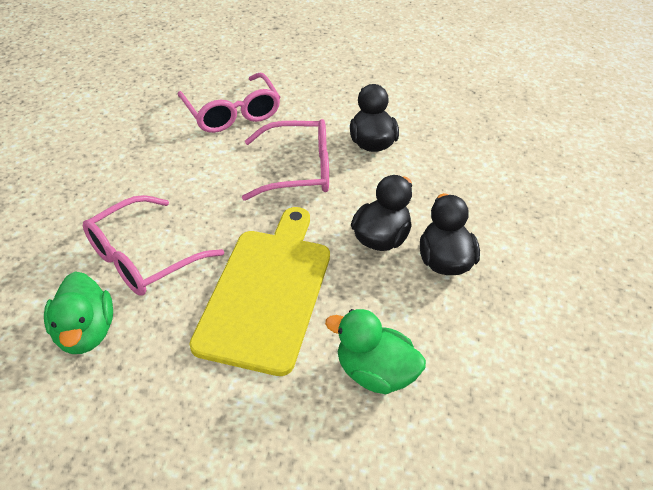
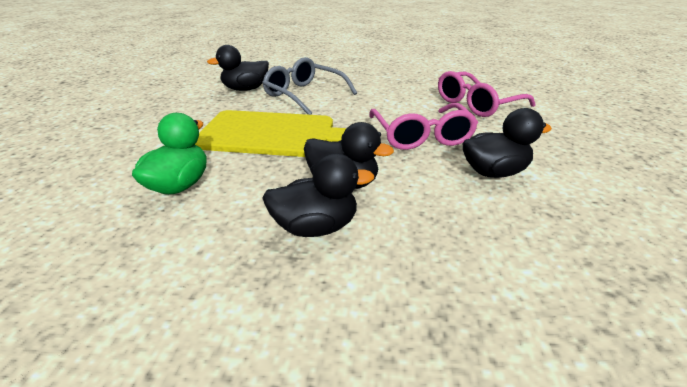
camera: 85 degrees right, 10 degrees down
green duck [44,271,113,354] -> black duck [207,45,269,91]
pink glasses [83,195,224,296] -> grey glasses [262,57,357,115]

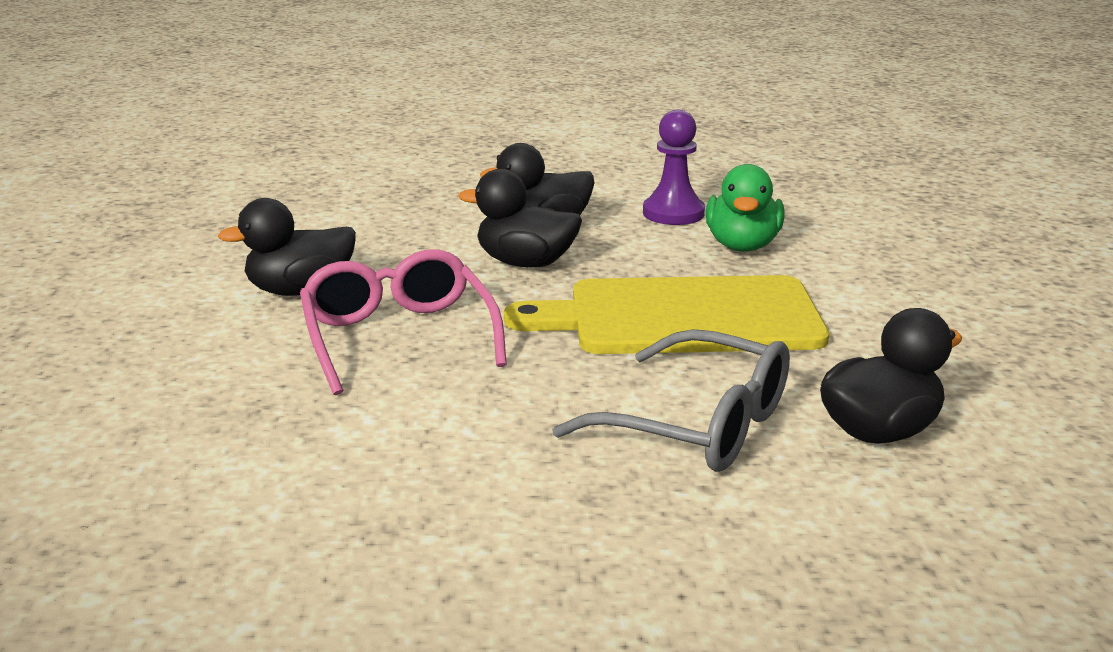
camera: 170 degrees right, 10 degrees down
pink glasses [438,71,535,117] -> none
none -> purple pawn [643,110,705,225]

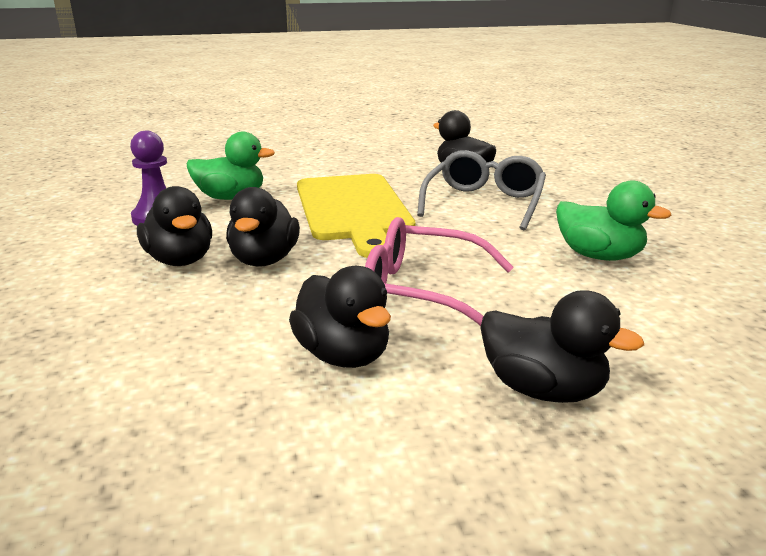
camera: 100 degrees left, 0 degrees up
pink glasses [300,249,507,395] -> pink glasses turned 45 degrees clockwise [365,217,514,326]
none -> black duck [480,290,644,403]
none -> green duck [556,180,671,261]

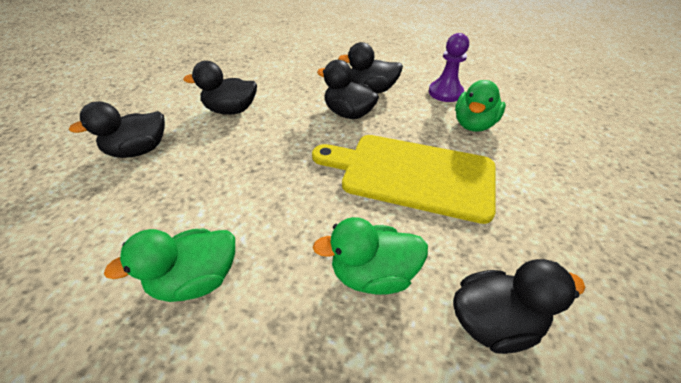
camera: 120 degrees right, 20 degrees up
pink glasses [365,217,514,326] -> none
grey glasses [417,150,546,231] -> green duck [312,217,428,295]

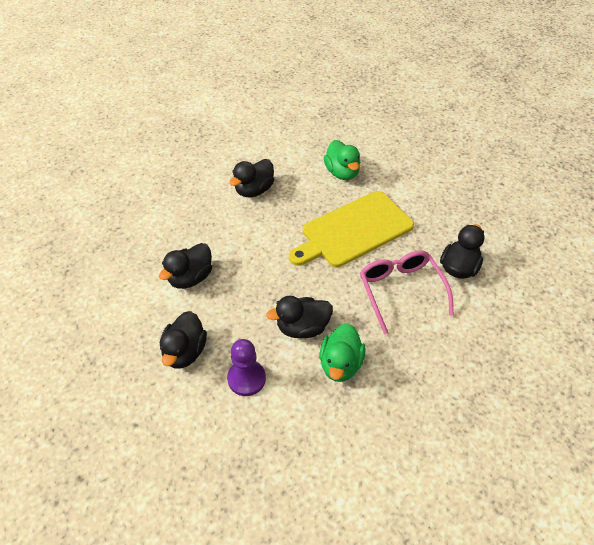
camera: 50 degrees left, 5 degrees up
green duck [312,217,428,295] -> pink glasses [360,251,454,334]
black duck [317,60,379,119] -> black duck moved to [266,296,333,338]
purple pawn [429,33,469,102] -> purple pawn moved to [227,339,266,396]

